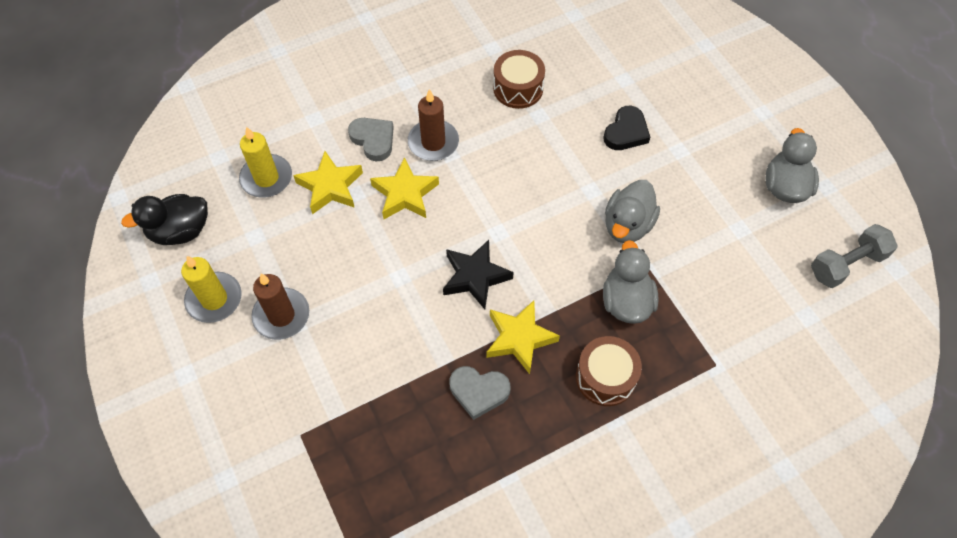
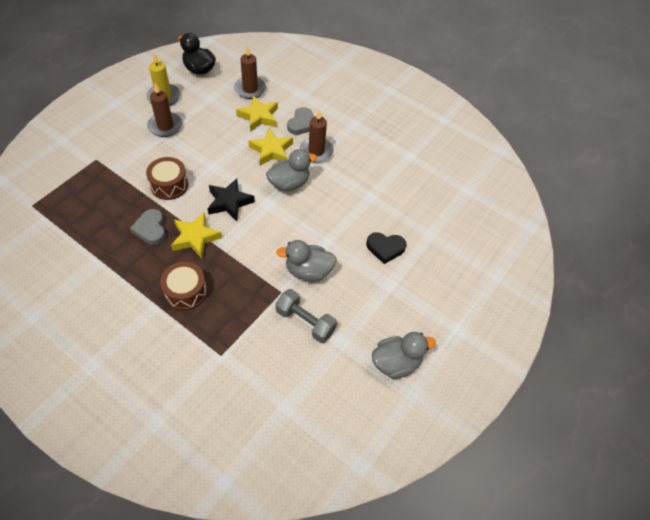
camera: 60 degrees right, 5 degrees down
yellow candle [239,127,292,198] -> brown candle [234,46,266,99]
brown drum [493,50,545,109] -> brown drum moved to [146,157,188,200]
grey duck [603,240,659,324] -> grey duck moved to [266,149,317,191]
grey dumbbell [811,224,898,288] -> grey dumbbell moved to [276,289,337,343]

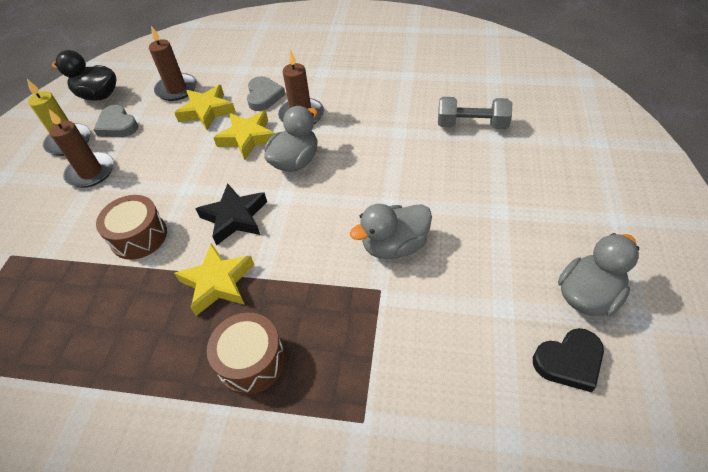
camera: 20 degrees left, 5 degrees down
grey heart [130,209,166,245] -> grey heart moved to [94,105,138,137]
grey dumbbell [276,289,337,343] -> grey dumbbell moved to [438,97,512,130]
black heart [366,232,406,264] -> black heart moved to [533,328,604,392]

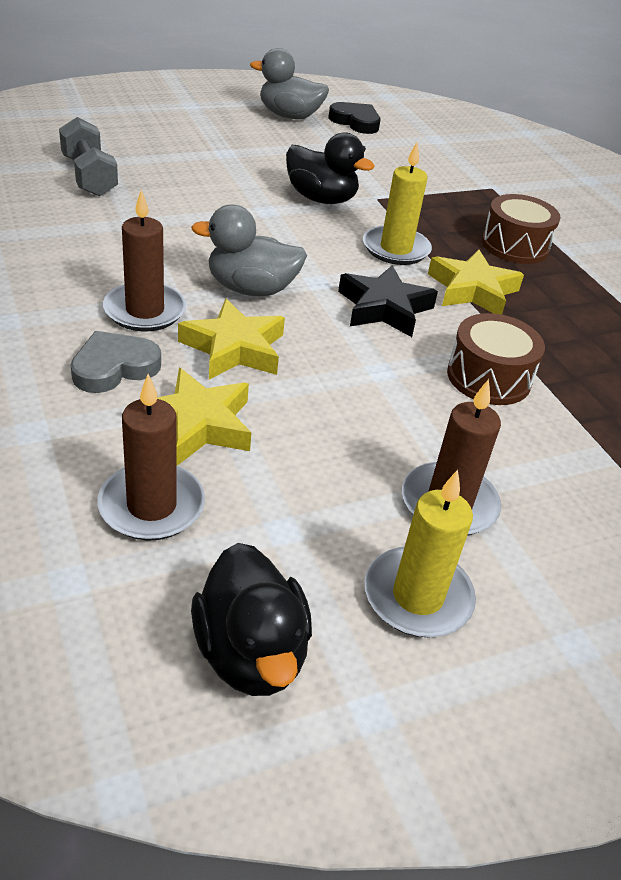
camera: 130 degrees left, 10 degrees down
grey heart [94,105,138,137] -> none
grey duck [350,204,432,259] -> black duck [286,132,374,204]
none -> yellow candle [363,142,432,265]

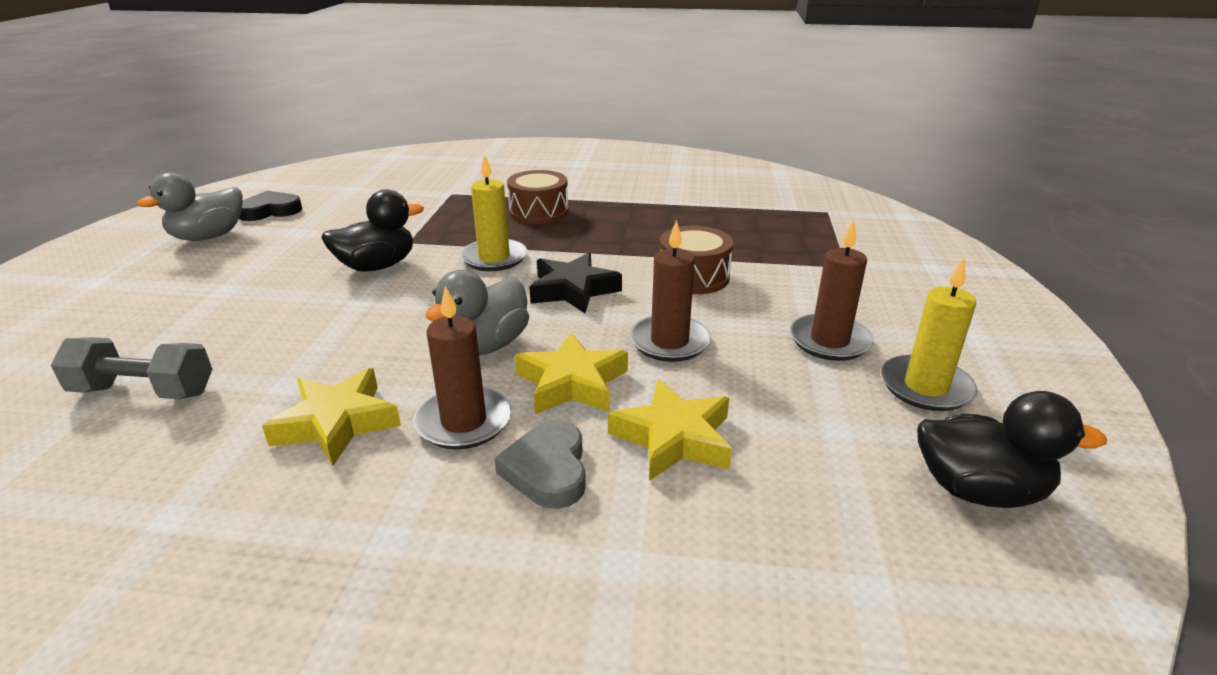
camera: 55 degrees left, 10 degrees down
brown candle [97,374,205,541] -> brown candle moved to [629,220,711,362]
yellow star [428,250,524,315] -> yellow star moved to [262,368,401,466]

